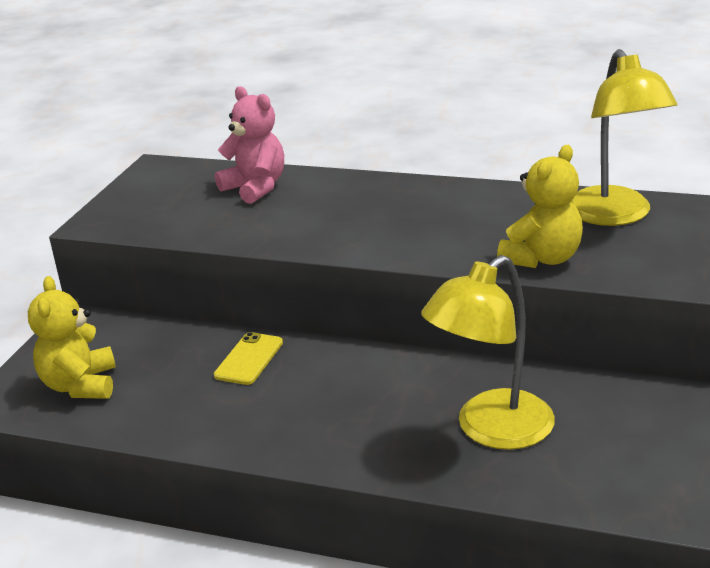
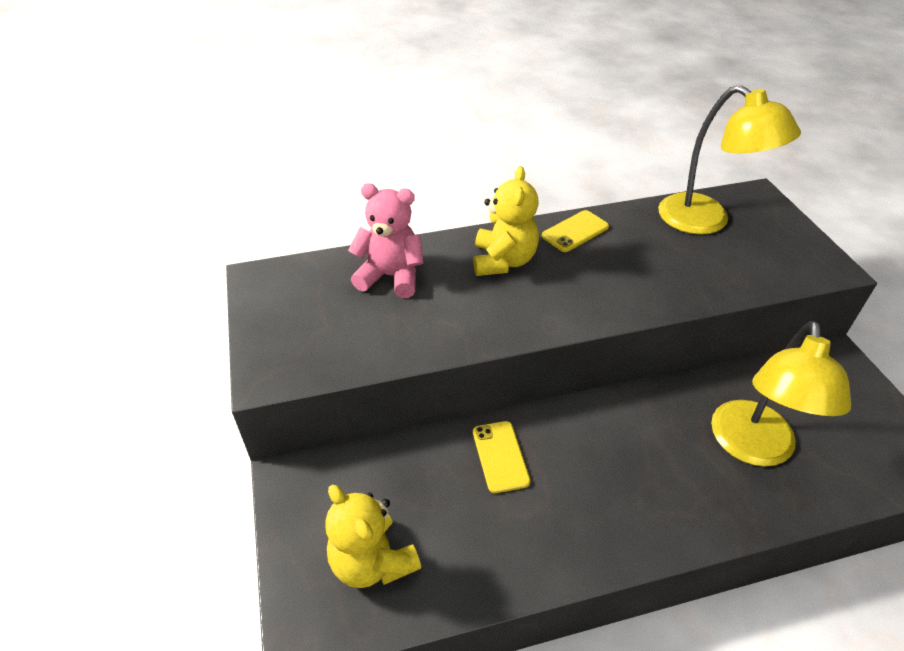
camera: 35 degrees left, 15 degrees up
yellow teddy bear [497,145,583,268] -> yellow teddy bear moved to [473,166,539,276]
none -> yellow phone [542,210,609,252]

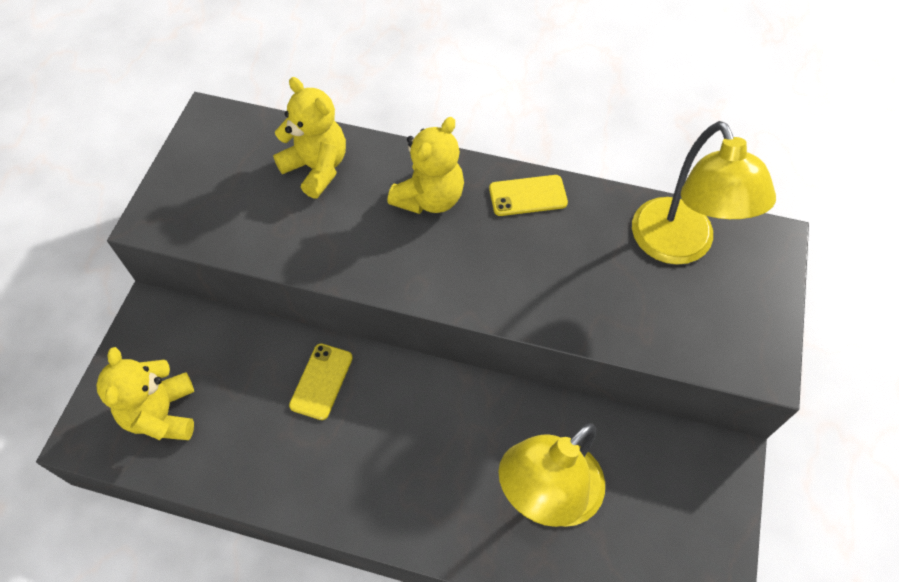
camera: 30 degrees right, 15 degrees up
pink teddy bear [348,184,424,298] -> yellow teddy bear [273,77,346,199]

